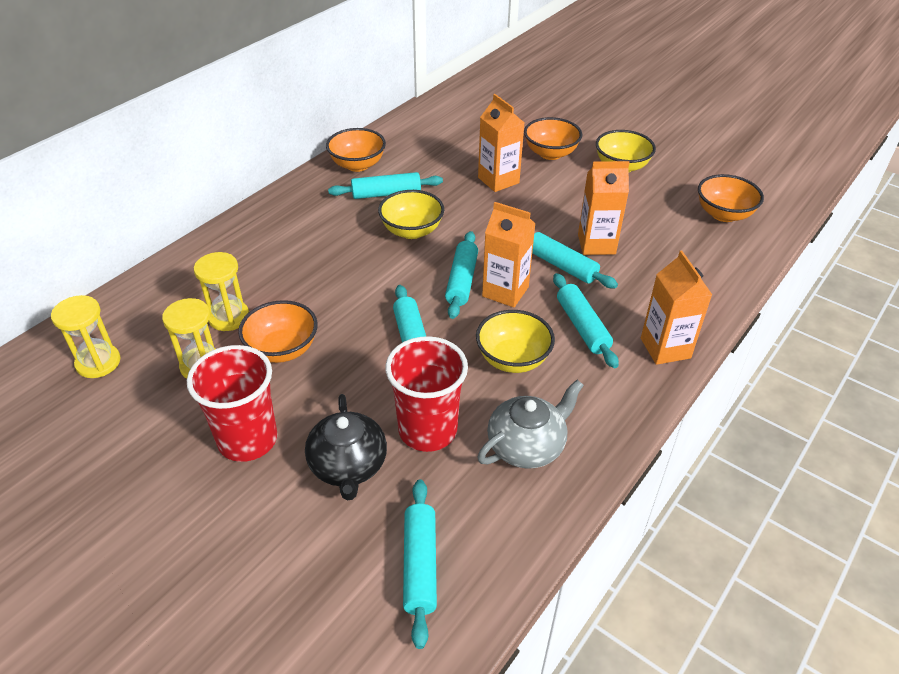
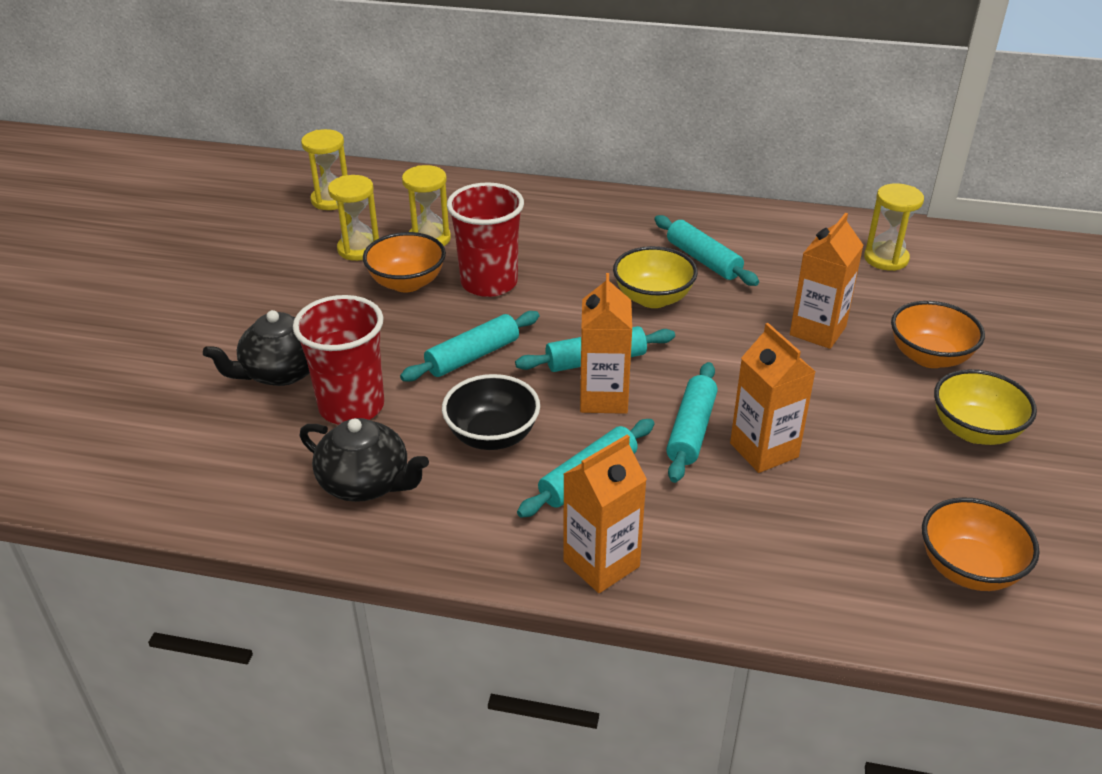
camera: 65 degrees right, 5 degrees down
red cup [187,345,278,462] -> red cup moved to [447,183,524,297]
orange bowl [326,128,386,172] -> none
turquoise rolling pin [403,479,437,649] -> none
yellow bowl [476,310,555,373] -> black bowl [442,374,540,450]
grey teapot [477,380,584,469] -> black teapot [300,418,429,502]
none -> yellow hourglass [864,183,924,271]

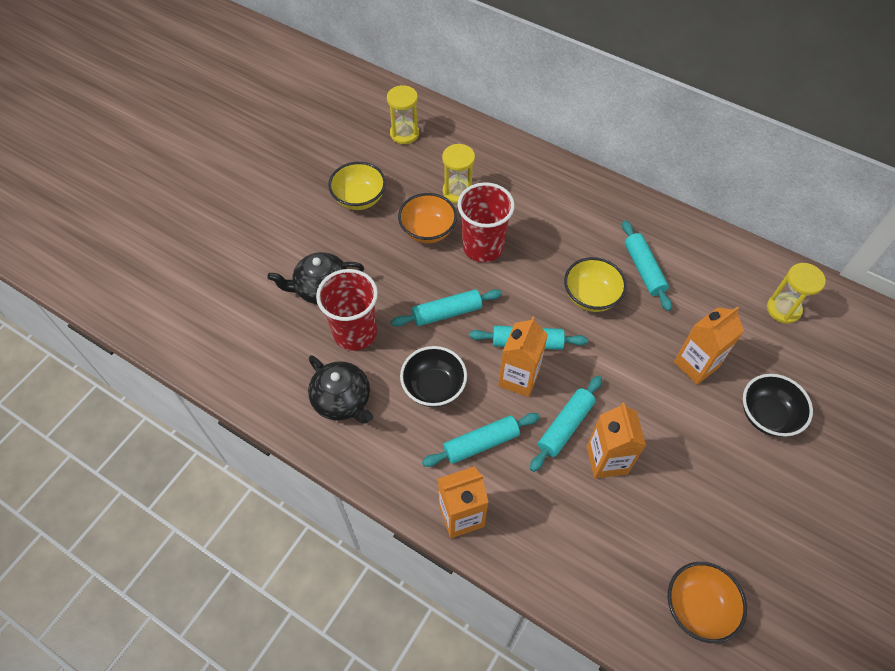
camera: 20 degrees right, 20 degrees up
yellow hourglass [328,175,379,261] -> none
orange bowl [891,301,985,368] -> black bowl [743,374,813,437]
yellow bowl [934,369,1037,445] -> yellow bowl moved to [328,162,386,210]

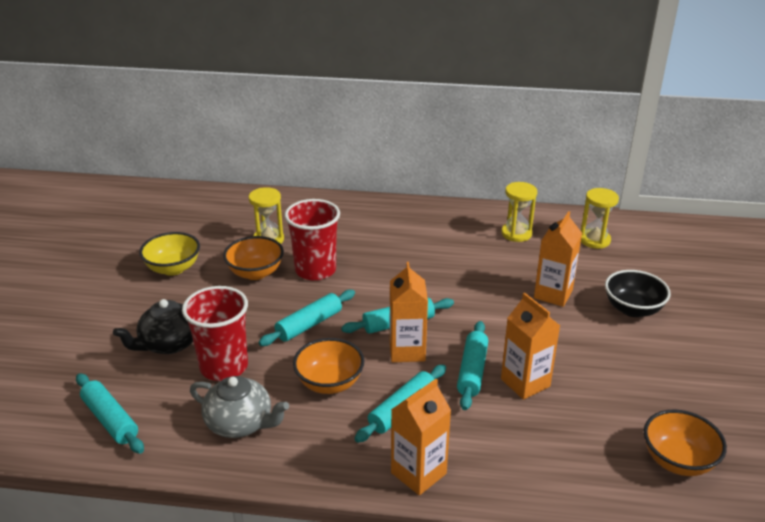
camera: 25 degrees left, 25 degrees down
black teapot [308,355,373,424] -> grey teapot [190,376,289,438]
yellow hourglass [387,85,419,144] -> yellow hourglass moved to [501,182,537,242]
black bowl [400,346,467,407] -> orange bowl [293,338,365,394]
yellow bowl [564,257,627,312] -> none
turquoise rolling pin [622,220,672,311] -> turquoise rolling pin moved to [76,373,144,454]

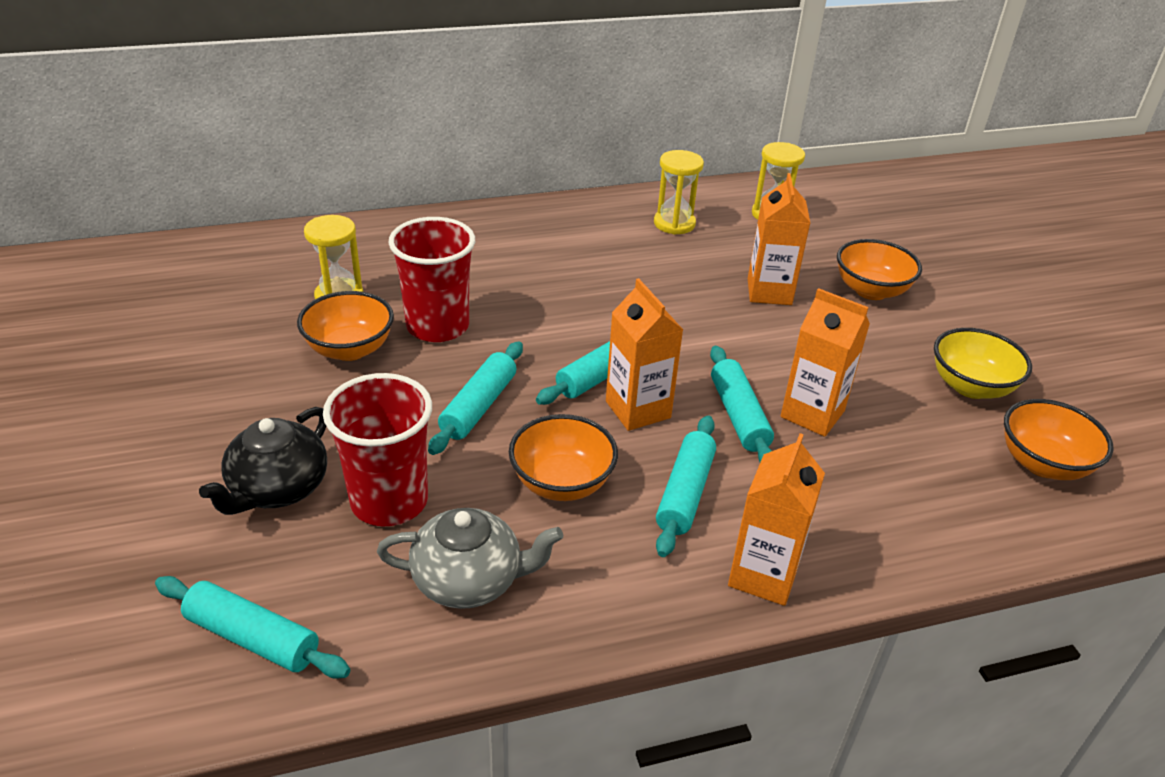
camera: 25 degrees left, 5 degrees up
yellow bowl [139,232,200,276] -> yellow bowl moved to [934,328,1032,399]
black bowl [605,270,671,317] -> orange bowl [837,239,922,300]

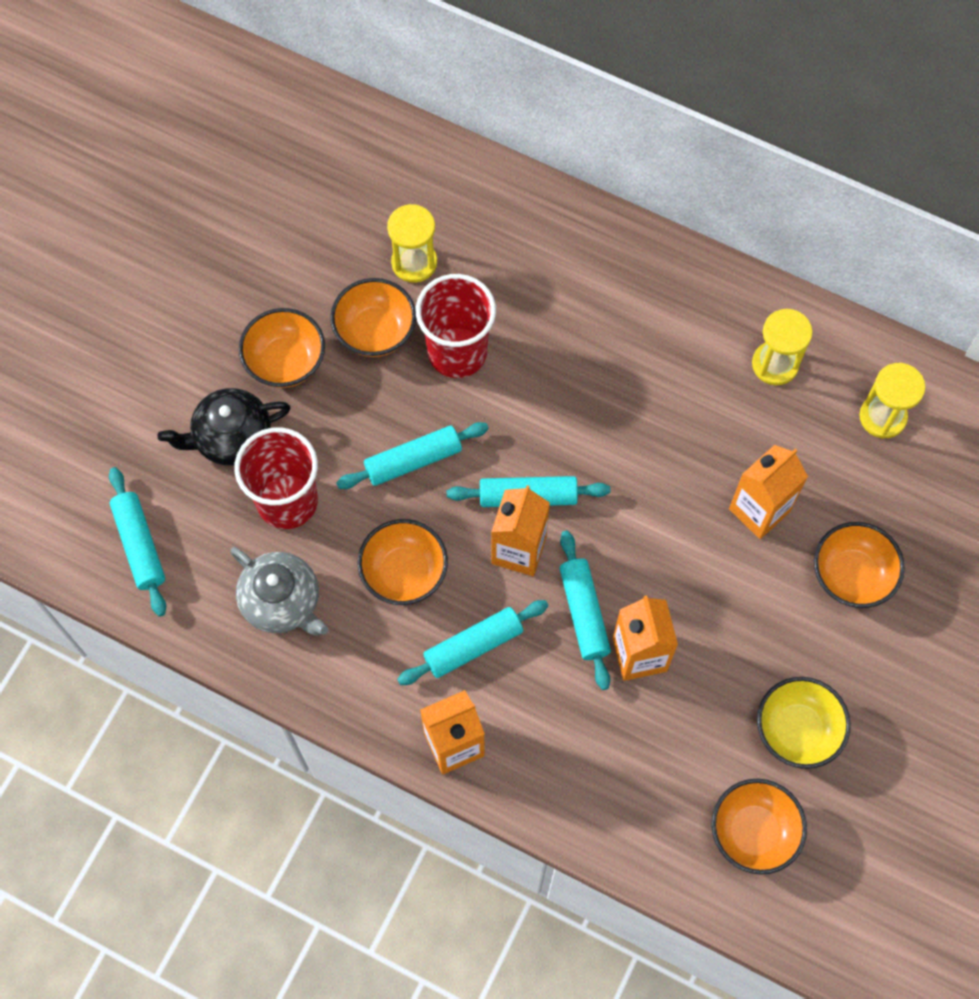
camera: 45 degrees right, 30 degrees up
turquoise rolling pin [710,346,774,462] -> turquoise rolling pin turned 45 degrees counterclockwise [559,531,611,690]
none -> orange bowl [239,308,325,388]

